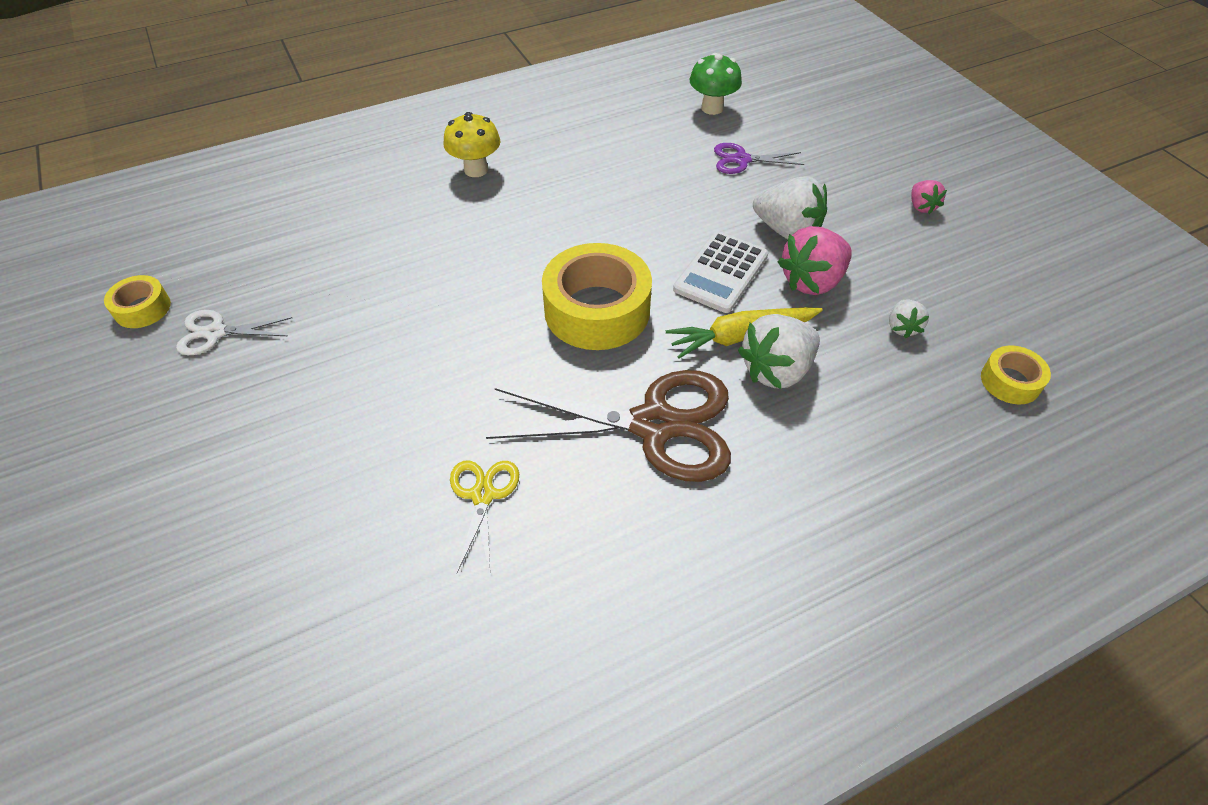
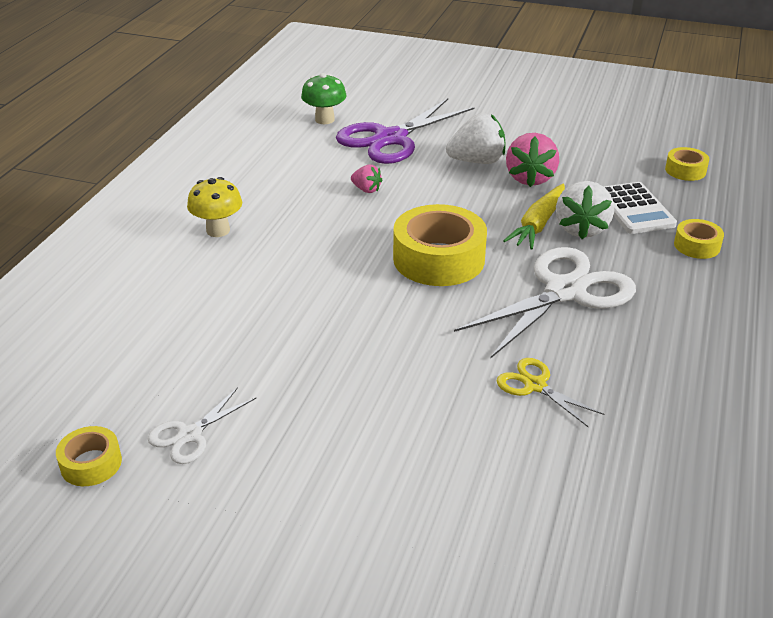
camera: 45 degrees left, 15 degrees down
brown scissors [486,370,731,482] -> white scissors [454,247,636,359]
white calculator [673,231,768,313] -> white calculator moved to [603,182,677,234]
purple scissors [714,143,804,174] -> purple scissors [336,98,475,164], size x2.04
white strawberry [889,300,929,338] -> none
pink strawberry [911,180,947,214] -> pink strawberry moved to [351,165,383,193]
none -> yellow tape [674,219,724,259]

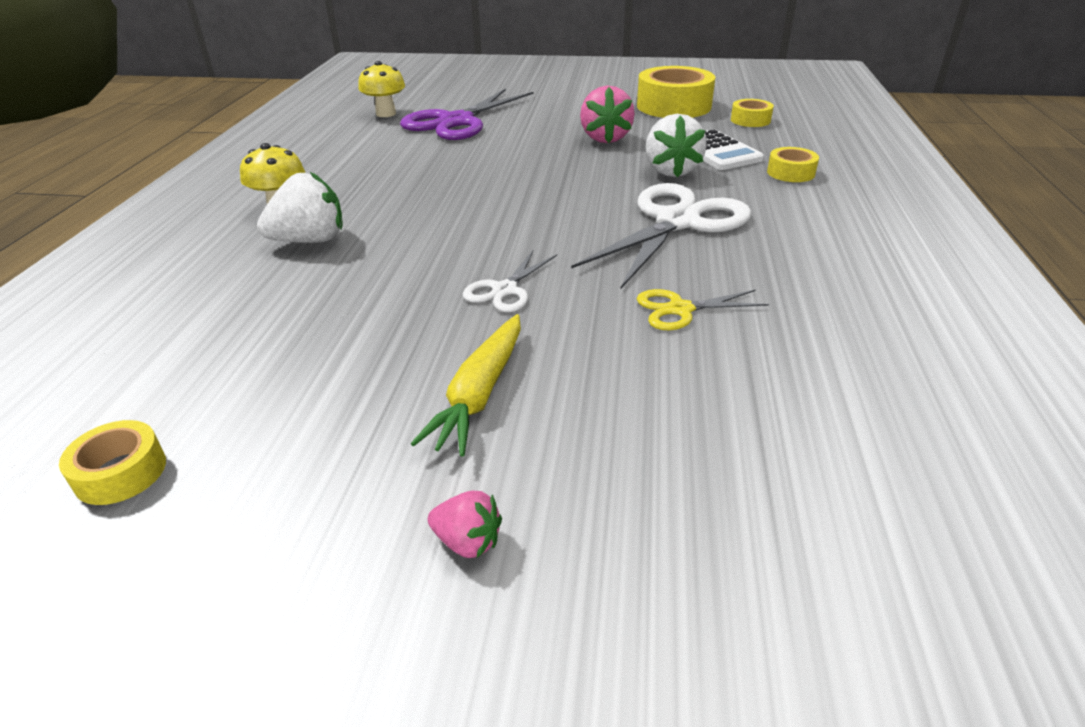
camera: 10 degrees left, 0 degrees up
white scissors [147,387,256,464] -> white scissors moved to [463,250,557,312]
green mushroom [301,73,347,124] -> yellow mushroom [358,61,405,117]
pink strawberry [351,165,383,193] -> pink strawberry moved to [428,491,502,558]
yellow tape [393,204,487,286] -> yellow tape moved to [637,66,715,118]
white strawberry [446,114,506,164] -> white strawberry moved to [257,172,343,243]
yellow scissors [496,358,605,427] -> yellow scissors turned 45 degrees counterclockwise [637,289,769,330]
yellow carrot [503,184,565,250] -> yellow carrot moved to [411,314,521,457]

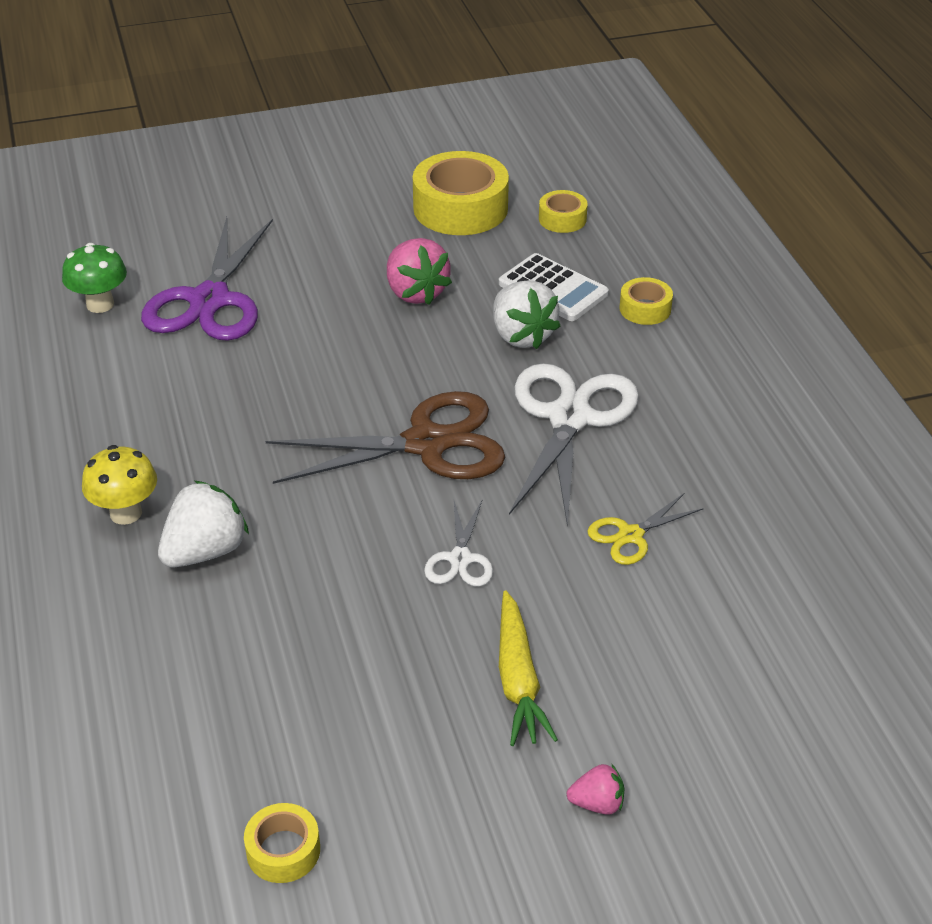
camera: 25 degrees left, 5 degrees up
yellow mushroom [358,61,405,117] -> green mushroom [62,243,127,313]
none -> brown scissors [265,391,505,484]

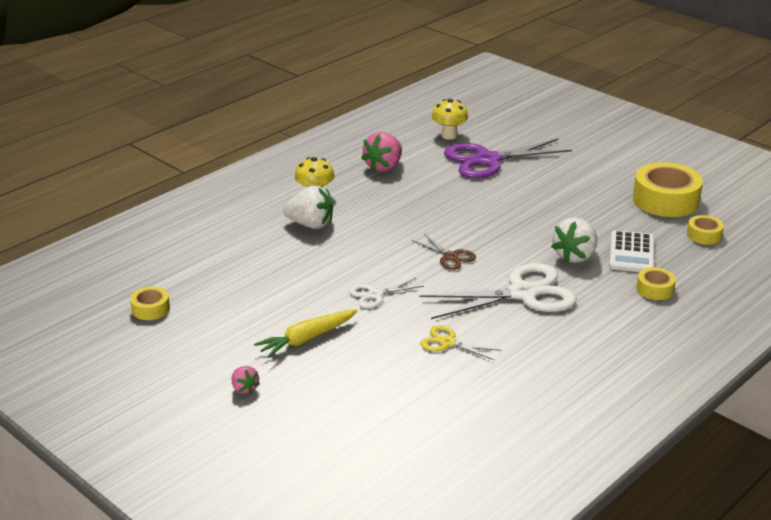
camera: 60 degrees right, 10 degrees down
green mushroom [62,243,127,313] -> yellow mushroom [432,99,468,139]
brown scissors [265,391,505,484] -> brown scissors [412,234,476,270], size x0.49
pink strawberry [387,238,452,305] -> pink strawberry moved to [361,132,402,172]

